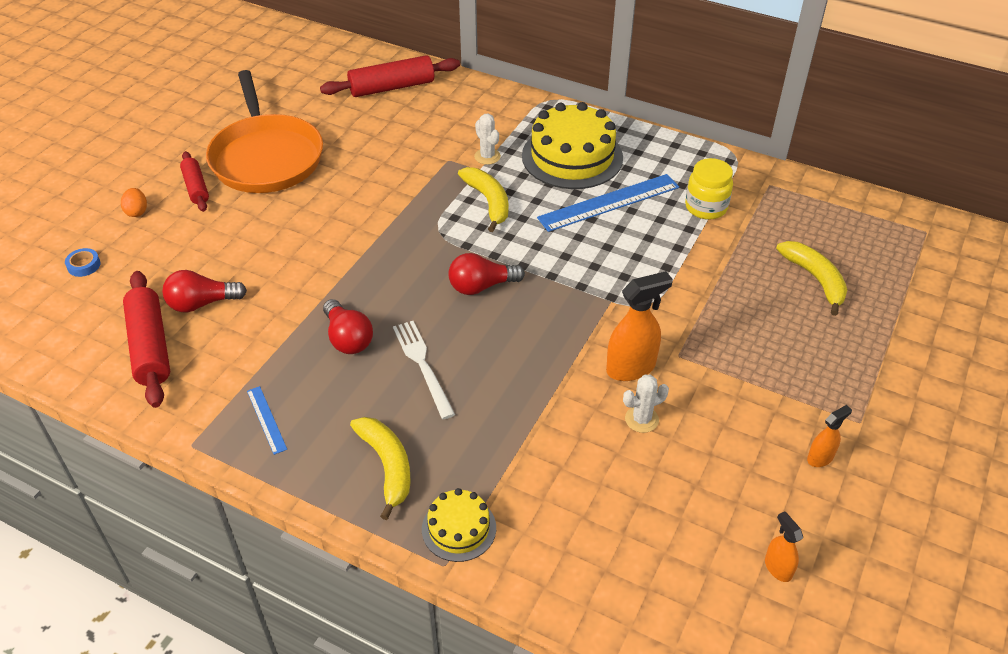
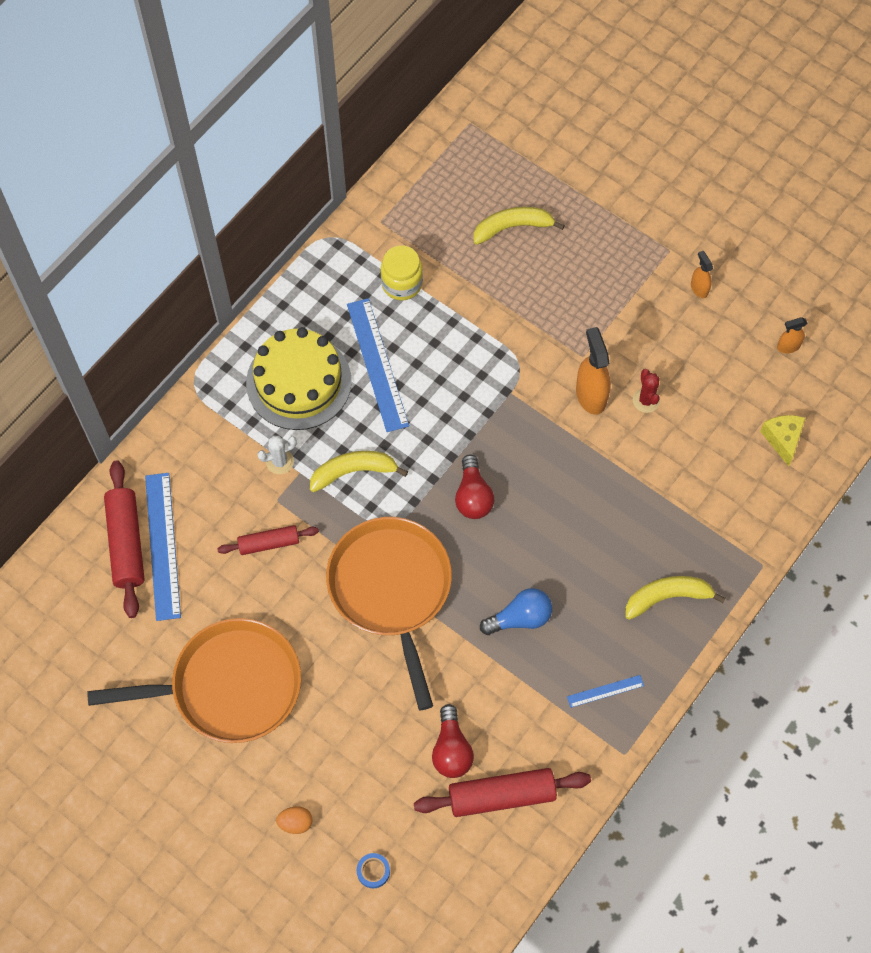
camera: 80 degrees left, 20 degrees up
red rolling pin [180,151,209,212] -> red rolling pin moved to [217,525,319,555]
red light bulb [323,299,373,354] -> blue light bulb [480,588,552,635]
white fork [393,321,455,419] -> none
yellow cake [422,488,496,562] -> none
white cactus [623,375,669,433] -> red cactus [633,369,660,413]
none -> blue ruler [145,473,181,621]
none -> orange pan [326,517,452,710]
none -> yellow cheese [760,415,805,466]

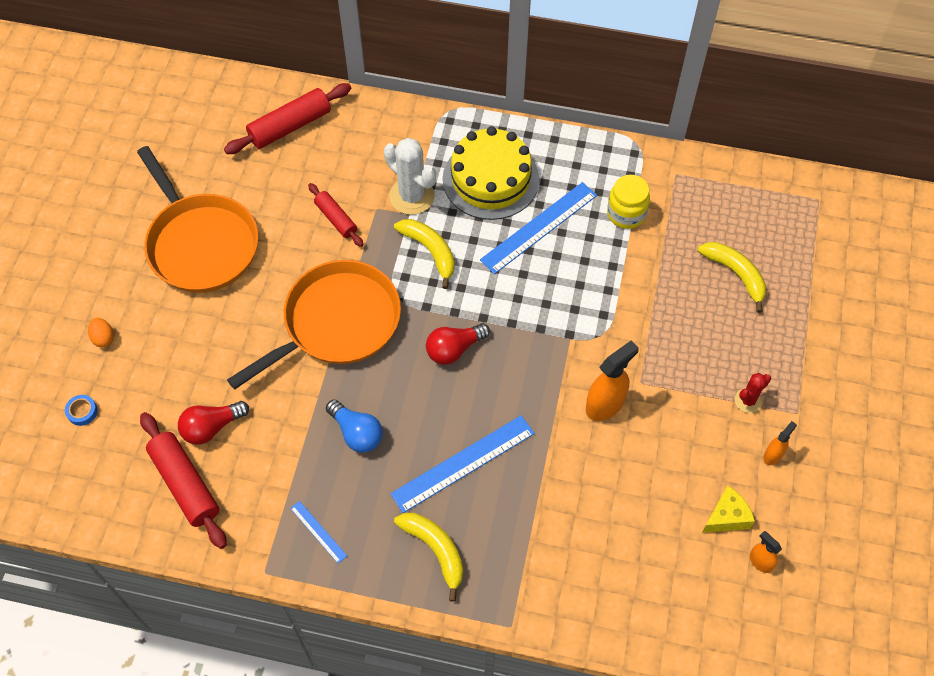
camera: 65 degrees right, 5 degrees down
blue ruler [145,473,181,621] -> blue ruler moved to [390,415,535,513]
white cactus [257,435,297,474] -> white cactus [384,138,436,215], size x1.79
red cactus [633,369,660,413] -> red cactus moved to [735,373,771,413]
yellow cheese [760,415,805,466] -> yellow cheese moved to [702,485,755,533]

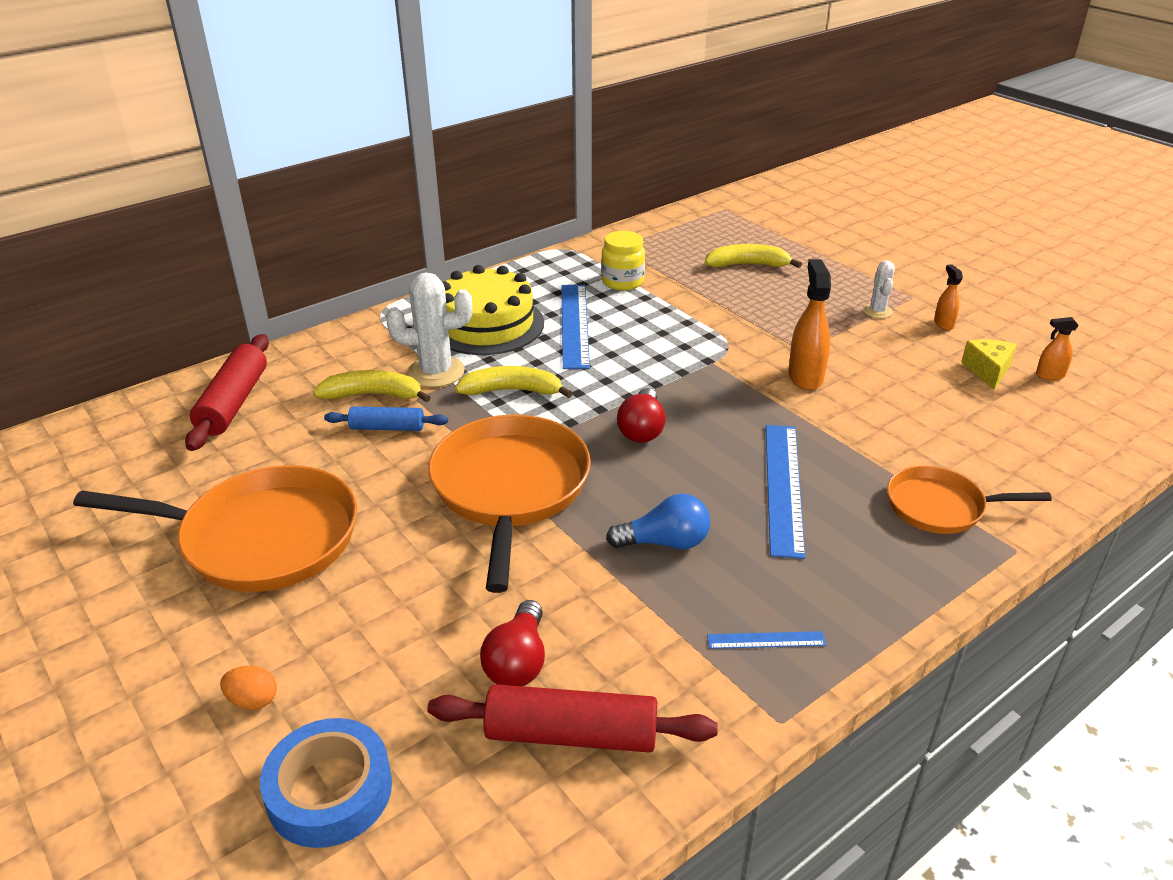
camera: 50 degrees left, 25 degrees down
blue tape [65,395,98,426] -> blue tape [260,718,392,848], size x2.22
red rolling pin [308,183,363,247] -> blue rolling pin [324,406,448,431]
yellow banana [394,513,463,602] -> yellow banana moved to [313,370,431,403]
red cactus [735,373,771,413] -> white cactus [863,260,895,319]
none -> orange pan [887,466,1052,534]

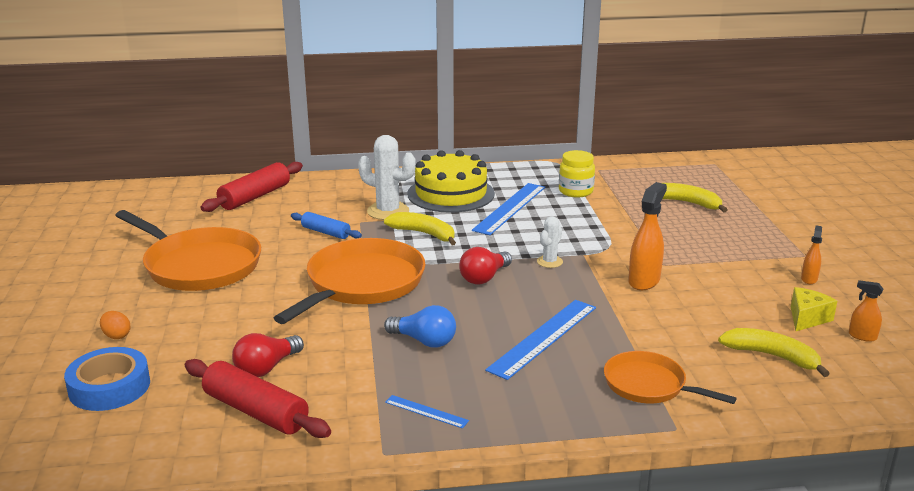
camera: 30 degrees right, 10 degrees down
yellow banana [313,370,431,403] -> yellow banana moved to [718,328,830,377]
white cactus [863,260,895,319] -> white cactus moved to [537,216,563,268]

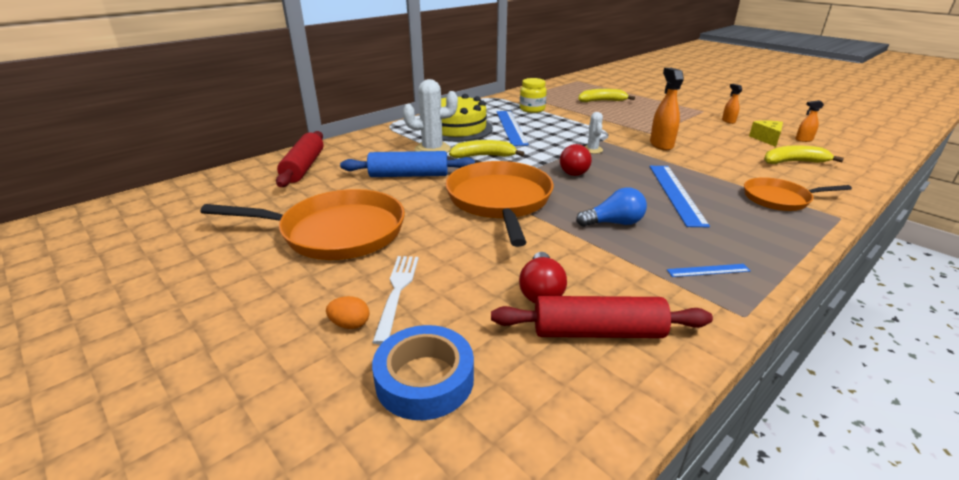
camera: 35 degrees left, 5 degrees up
blue rolling pin [291,212,362,239] -> blue rolling pin [340,151,475,177], size x1.64
none -> white fork [372,256,419,345]

